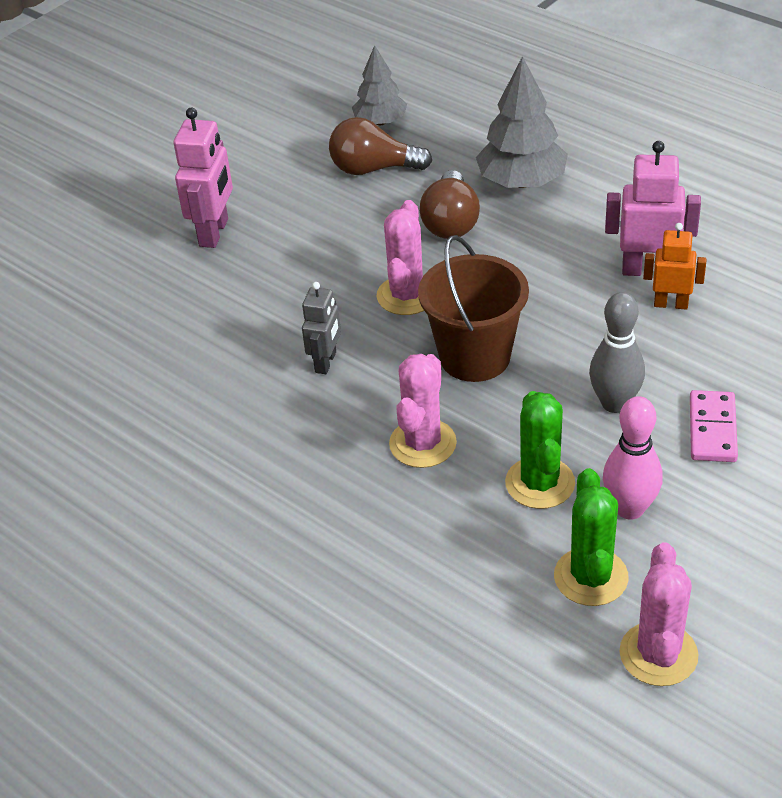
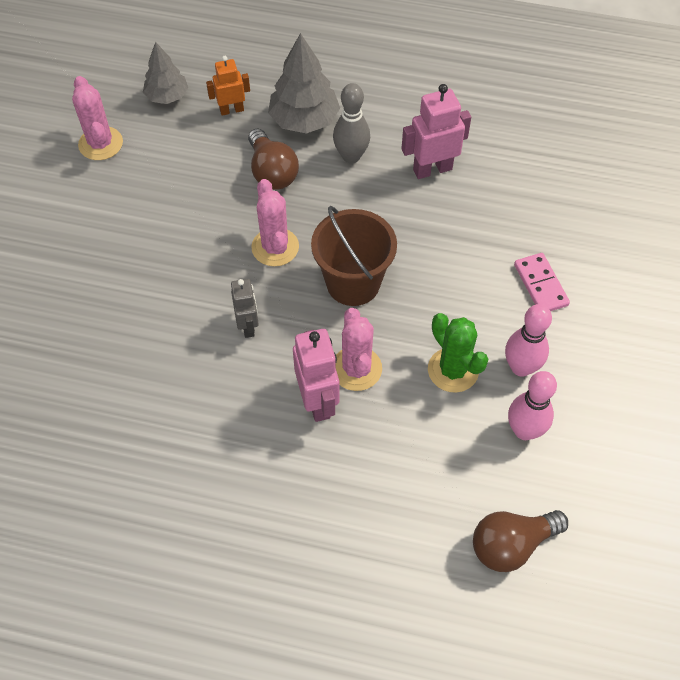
camera: 30 degrees left, 15 degrees up
pink robot [174,108,233,248] -> pink robot moved to [293,329,339,422]
brown light bulb [329,117,432,175] -> brown light bulb moved to [473,510,568,572]
green cactus [554,468,629,606] -> pink bowling pin [508,371,557,440]
grey bowling pin [589,292,645,413] -> grey bowling pin moved to [333,83,370,163]
pink cactus [619,542,699,686] -> pink cactus moved to [72,76,123,160]
orange robot [643,223,707,310] -> orange robot moved to [206,56,250,116]

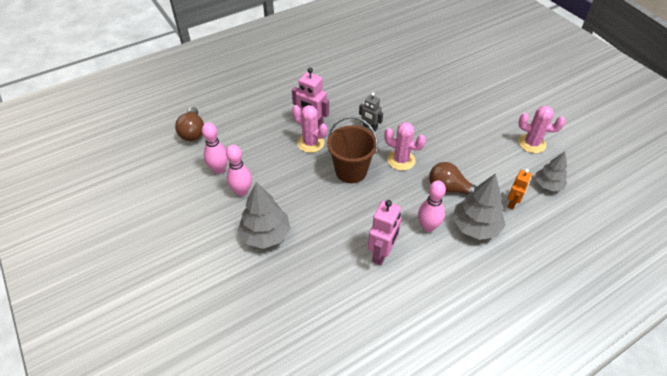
camera: 135 degrees right, 10 degrees down
grey bowling pin [333,83,370,163] -> pink bowling pin [418,181,446,232]
green cactus [428,313,488,393] -> none
brown light bulb [473,510,568,572] -> brown light bulb turned 150 degrees clockwise [175,107,204,141]
pink domino [514,253,570,311] -> grey tree [238,182,291,249]

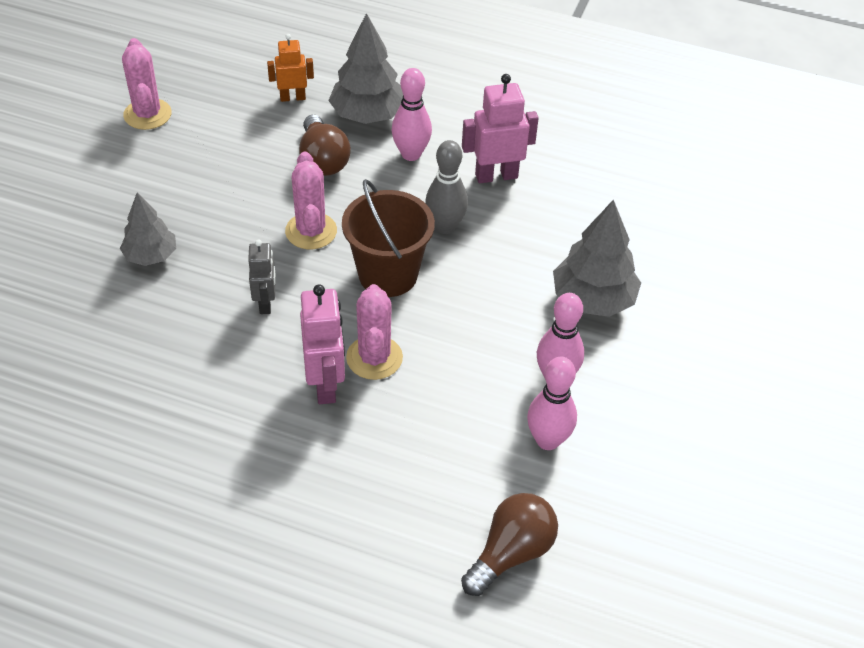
camera: 130 degrees left, 0 degrees up
grey tree [536,152,567,192] -> grey tree moved to [120,193,176,266]
none -> grey bowling pin [425,140,468,234]

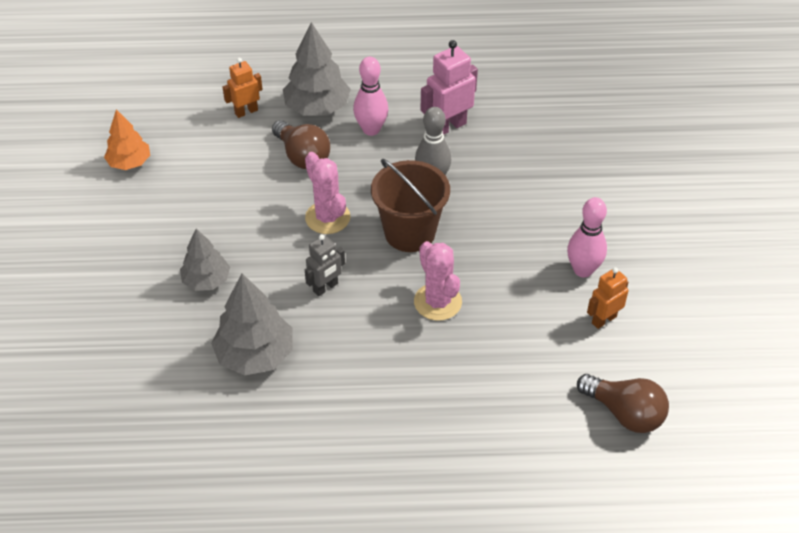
camera: 20 degrees left, 0 degrees up
pink cactus [122,38,172,130] -> orange tree [104,109,150,170]
grey robot [248,239,276,314] -> grey robot turned 75 degrees clockwise [305,234,345,296]
pink robot [300,284,345,404] -> none
brown light bulb [461,493,558,596] -> brown light bulb turned 105 degrees clockwise [577,374,669,433]
pink bowling pin [527,357,577,450] -> orange robot [587,267,629,329]
grey tree [553,200,641,317] -> grey tree moved to [211,273,293,375]

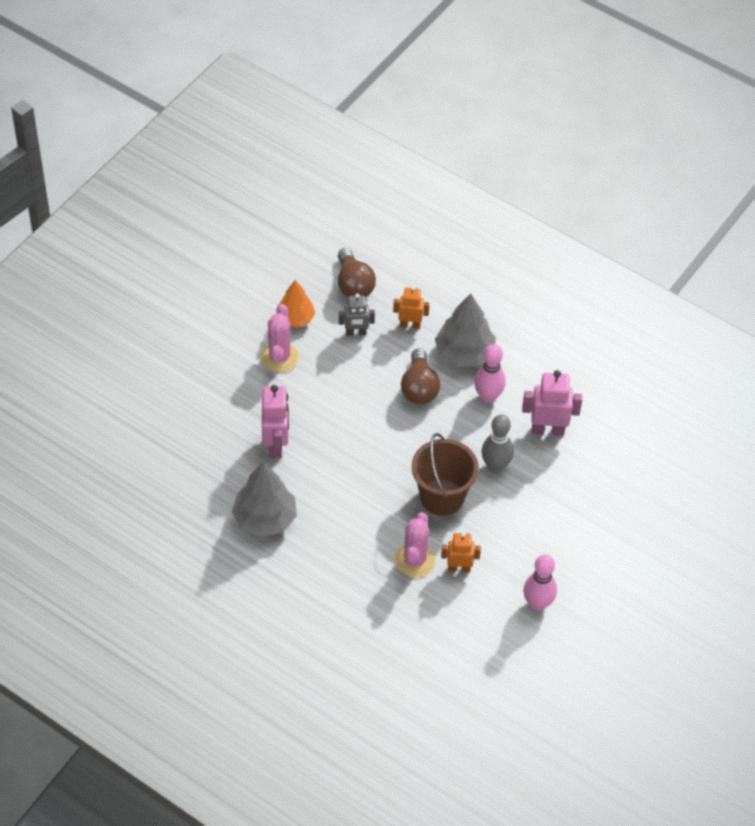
camera: 35 degrees right, 5 degrees up
grey tree [180,229,230,291] -> pink robot [262,385,289,458]
pink cactus [305,152,351,234] -> pink cactus moved to [261,304,299,372]
grey robot [305,234,345,296] -> grey robot moved to [339,293,375,336]
brown light bulb [577,374,669,433] -> brown light bulb moved to [338,248,376,297]
orange robot [587,267,629,329] -> orange robot moved to [441,532,481,572]

